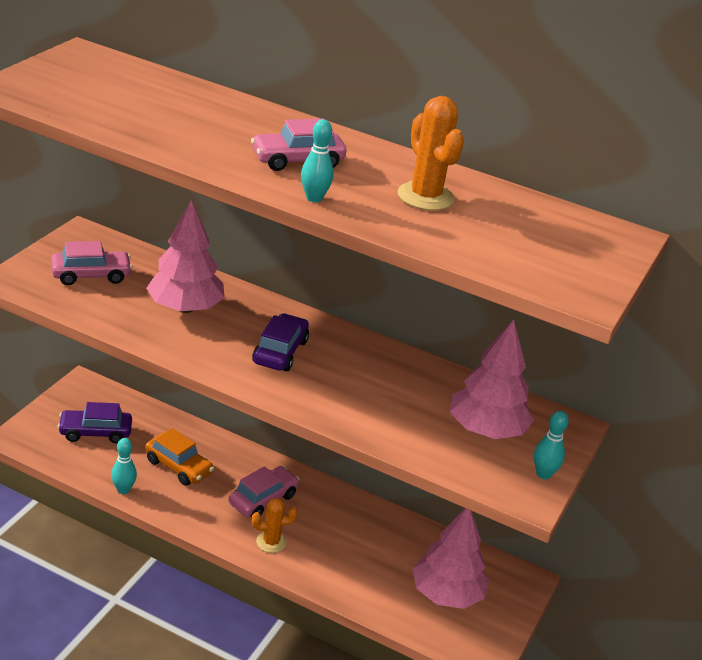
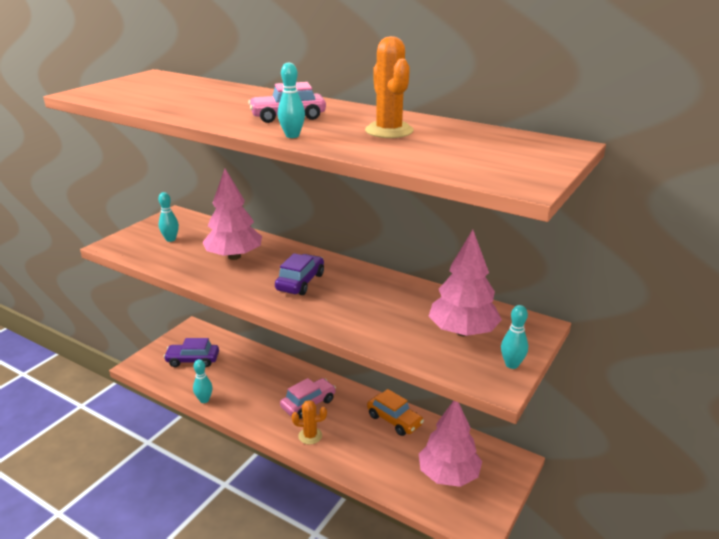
camera: 10 degrees right, 5 degrees down
pink car [51,241,133,285] -> turquoise bowling pin [158,192,179,242]
orange car [145,428,214,486] -> orange car moved to [367,389,424,436]

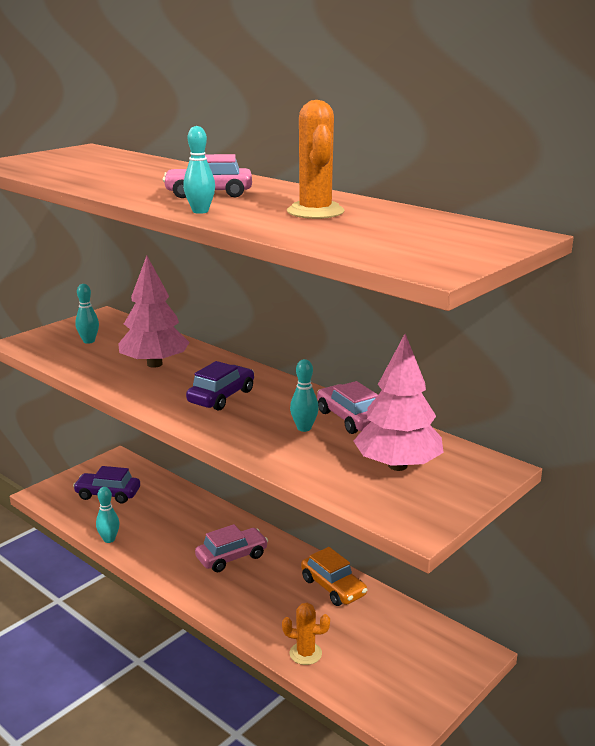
camera: 10 degrees right, 5 degrees down
orange cactus [292,400,327,445] -> orange cactus moved to [282,603,330,665]
pink tree [419,401,482,487] -> none
turquoise bowling pin [501,305,528,369] -> turquoise bowling pin moved to [290,359,319,432]
none -> pink car [317,381,378,434]

